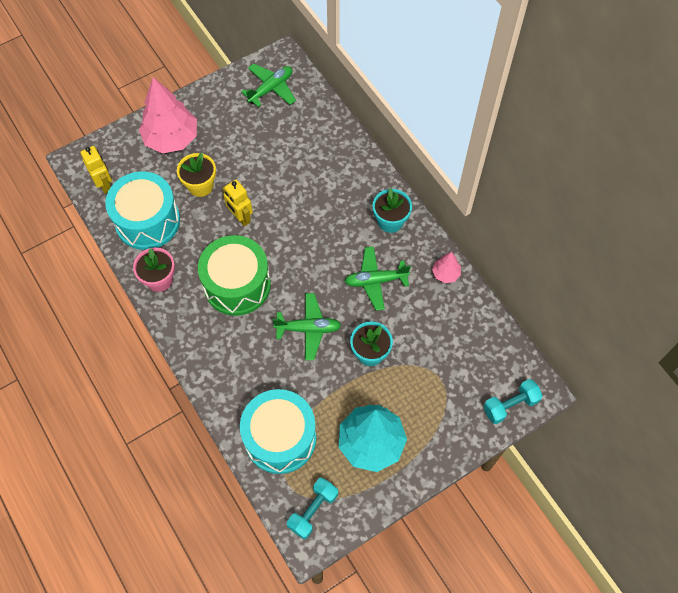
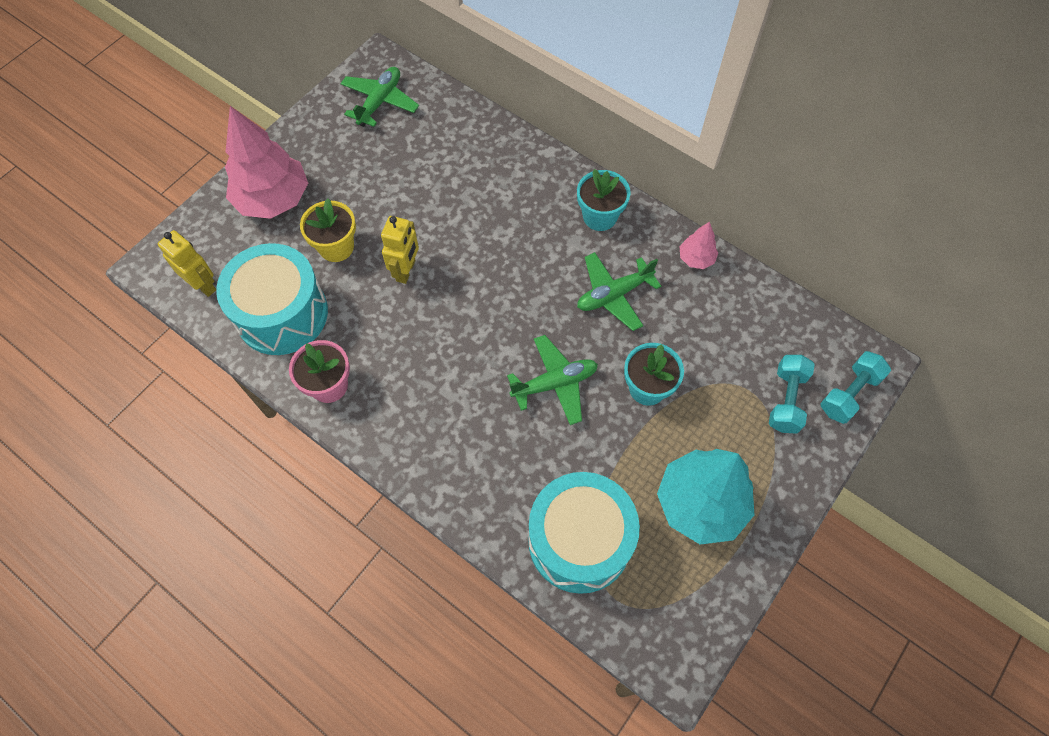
camera: 20 degrees left, 0 degrees up
green drum [198,235,271,316] -> none
yellow robot [223,180,253,227] -> yellow robot turned 105 degrees counterclockwise [381,216,419,284]
turquoise dumbbell [287,477,338,539] -> turquoise dumbbell moved to [769,355,815,434]

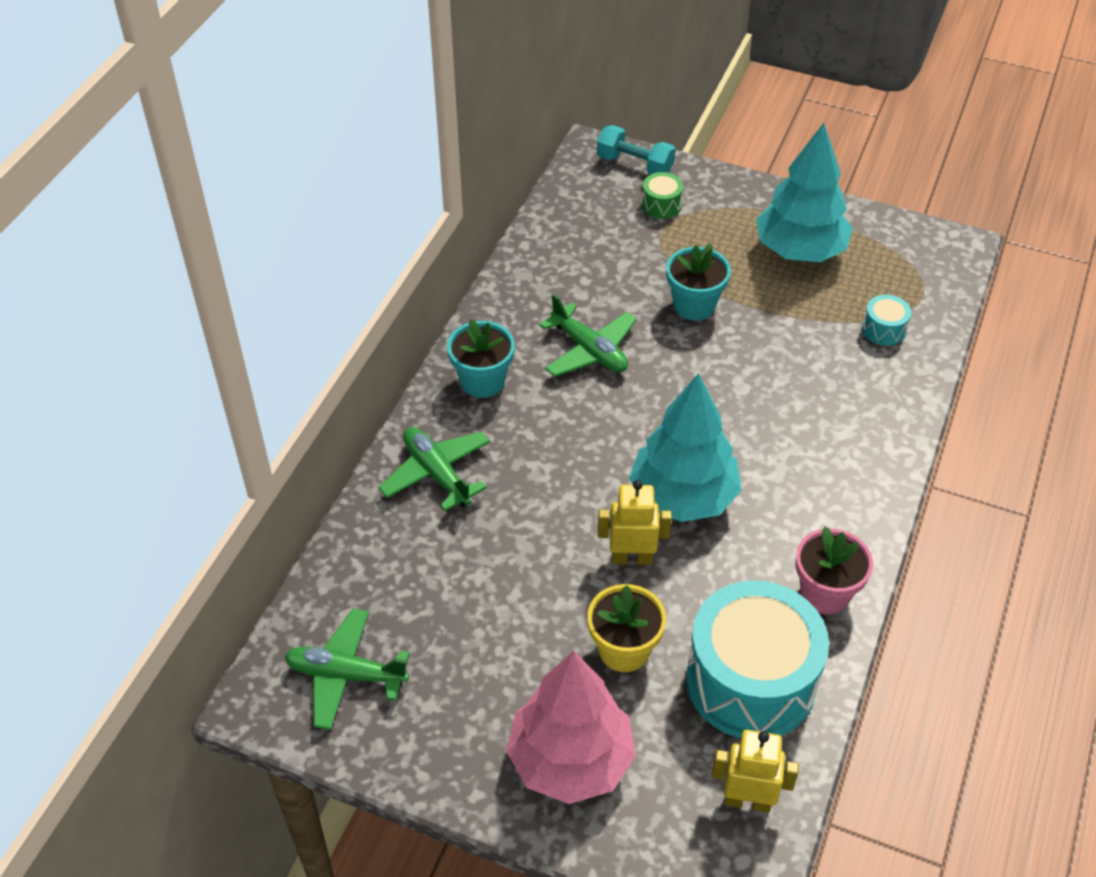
camera: 105 degrees left, 15 degrees down
yellow robot [158,230,216,297] -> yellow robot turned 75 degrees clockwise [712,730,799,813]
green plane [507,335,598,425] -> green plane moved to [379,427,490,511]
turquoise drum [528,472,640,594] -> turquoise drum [862,295,911,346], size x0.41
pink tree [679,222,718,269] -> none
turquoise dumbbell [769,355,815,434] -> green drum [642,172,683,219]
none -> turquoise tree [629,373,742,522]

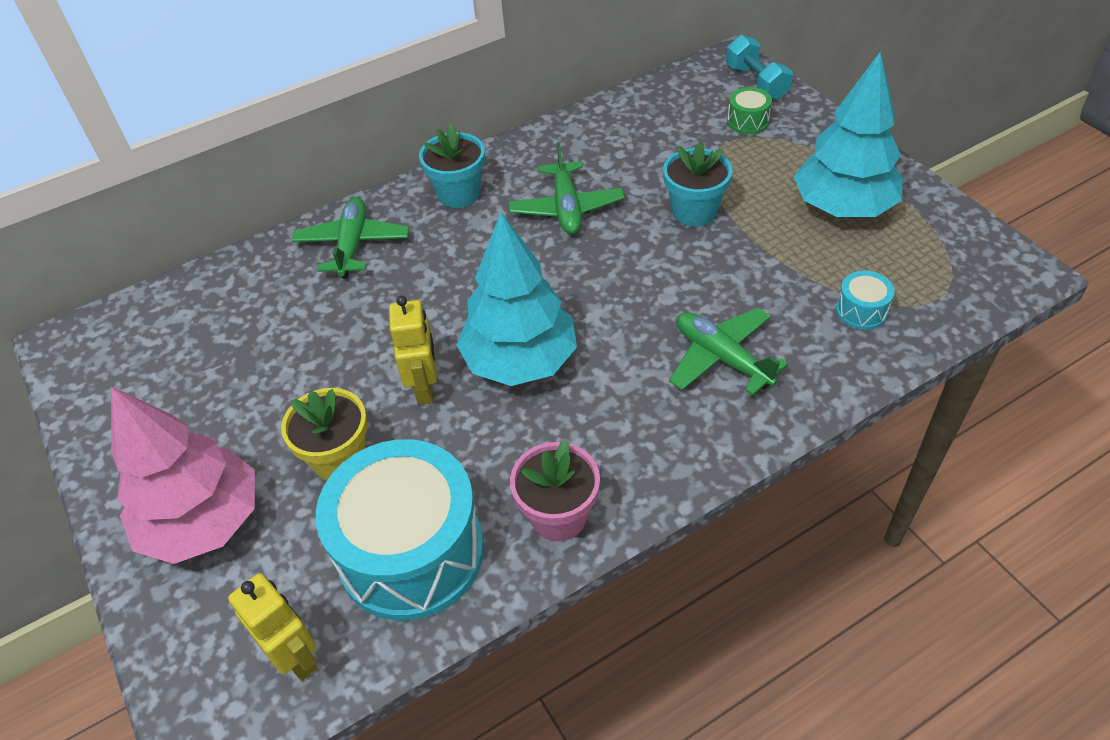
camera: 40 degrees right, 0 degrees up
green plane [284,609,410,730] -> green plane moved to [669,308,788,396]
yellow robot [598,480,672,565] -> yellow robot turned 45 degrees clockwise [389,296,437,405]

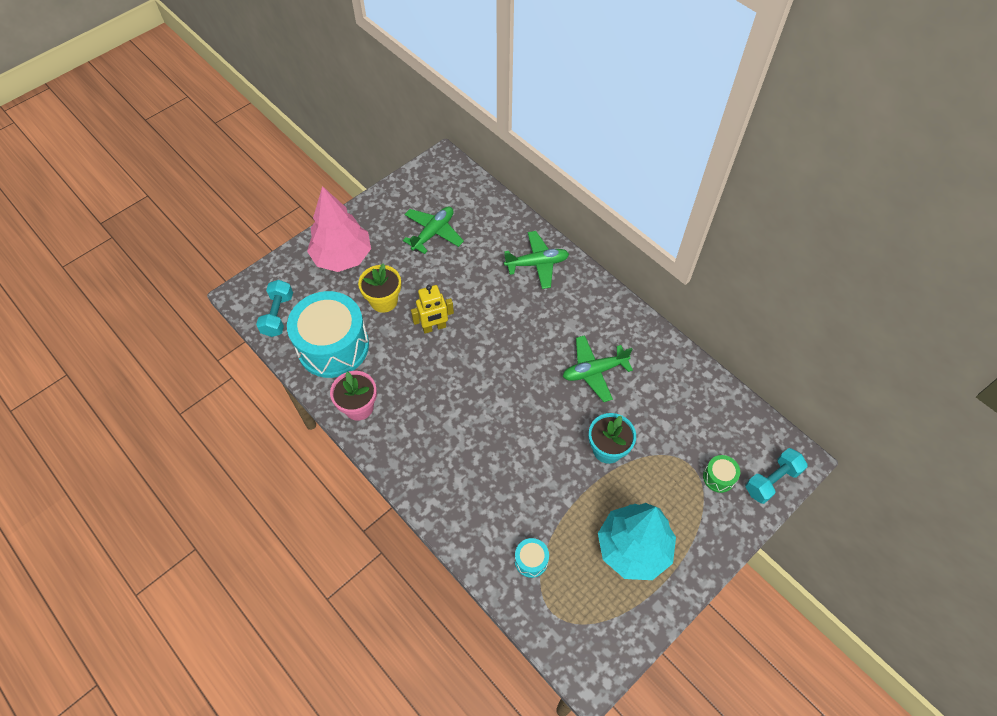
camera: 75 degrees right, 10 degrees up
yellow robot [228,573,317,681] -> turquoise dumbbell [256,280,293,337]
turquoise flower pot [419,124,485,208] -> none
turquoise tree [456,212,577,386] -> none
green plane [669,308,788,396] -> green plane moved to [403,207,464,254]

